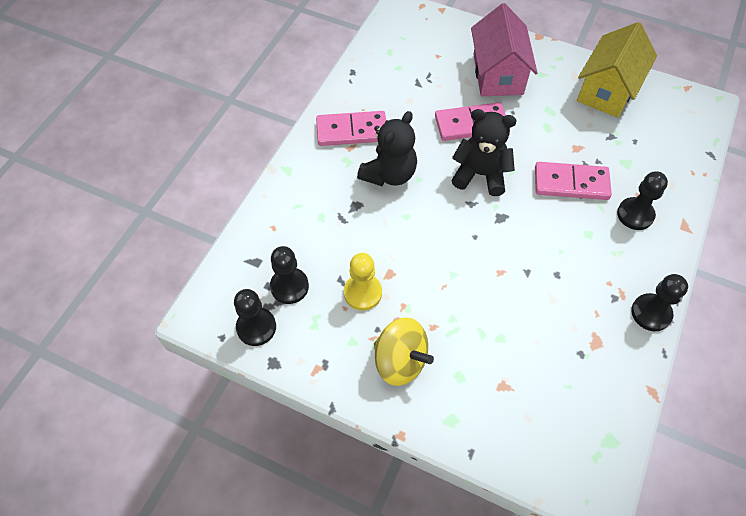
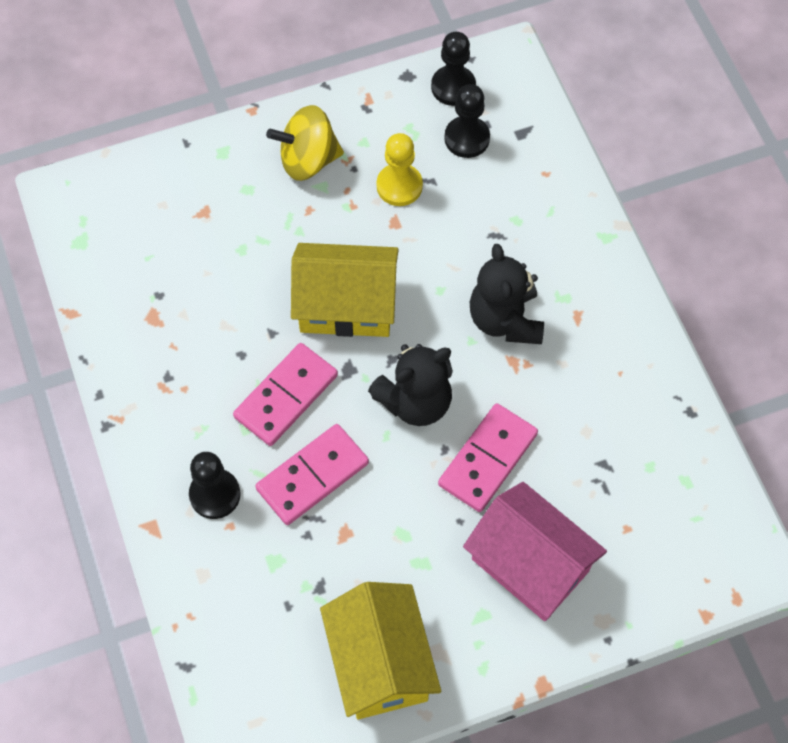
camera: 135 degrees right, 5 degrees up
pink domino [316,111,386,146] -> pink domino moved to [233,343,338,446]
black pawn [631,274,688,331] -> none
none -> yellow house [291,243,399,337]

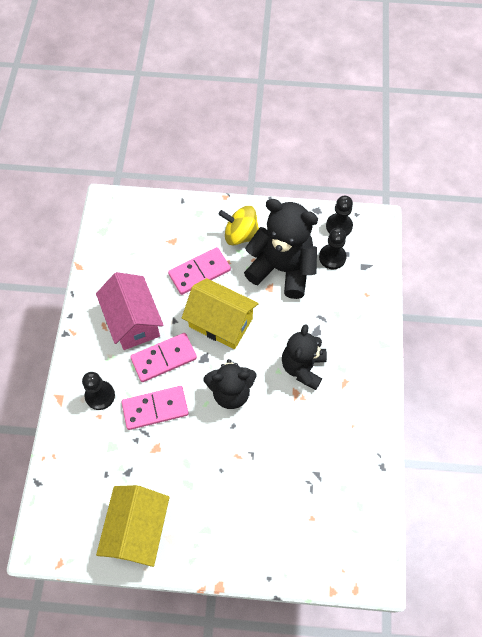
camera: 25 degrees right, 0 degrees up
yellow pawn [376,133,423,206] -> black teddy bear [244,199,318,299]
pink domino [438,403,538,512] -> pink domino moved to [168,247,231,295]
pink house [463,482,607,621] -> pink house moved to [96,272,164,350]

